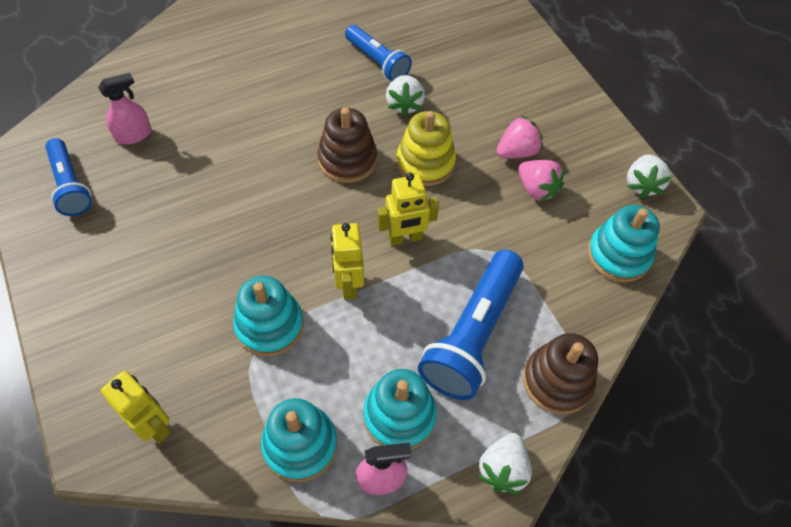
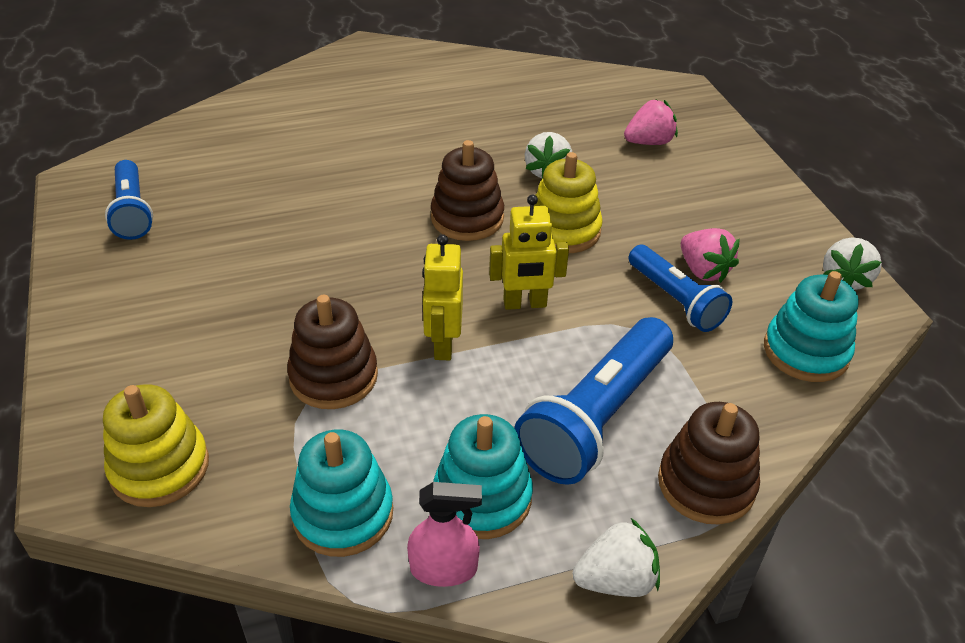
camera: 10 degrees right, 15 degrees down
pink spray bottle [98,73,152,145] -> none
yellow robot [101,371,171,444] -> yellow stacking toy [103,384,209,507]
turquoise stacking toy [233,276,304,357] -> brown stacking toy [287,295,378,409]
blue flashlight [345,25,412,82] -> blue flashlight moved to [629,245,732,332]
white strawberry [477,433,532,495] -> white strawberry turned 135 degrees counterclockwise [573,518,660,597]
pink strawberry [497,115,543,158] -> pink strawberry moved to [624,99,678,145]

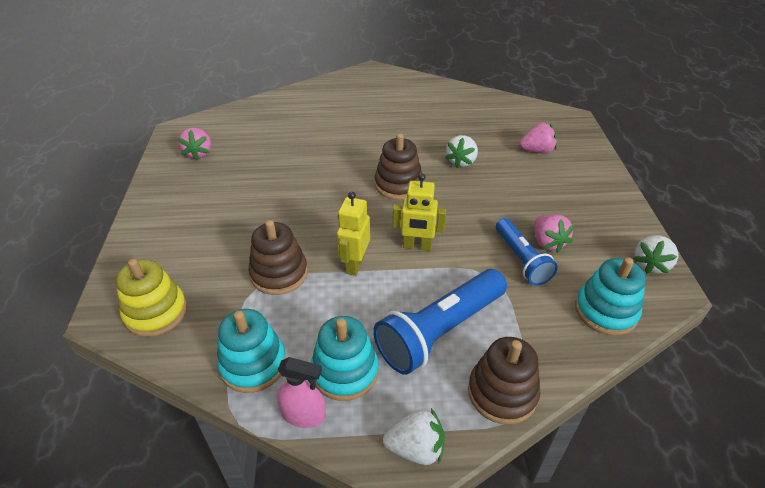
camera: 15 degrees right, 0 degrees up
blue flashlight [105,160,153,240] -> pink strawberry [178,128,211,160]
yellow stacking toy [534,152,603,253] -> none

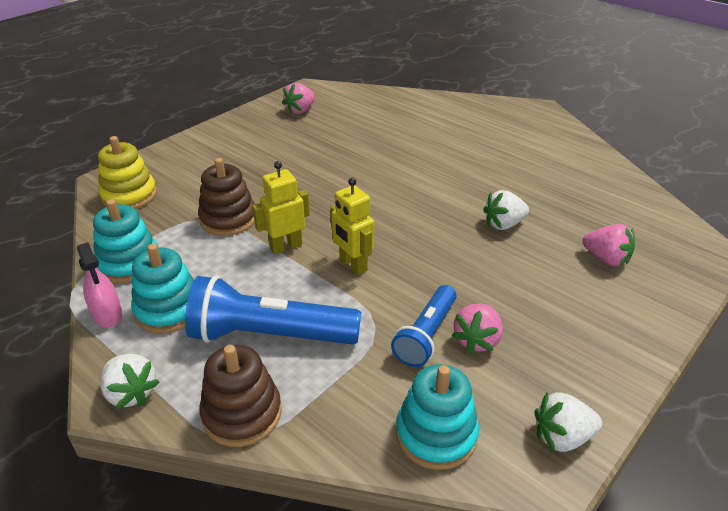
camera: 45 degrees right, 5 degrees down
brown stacking toy [375,133,422,200] -> none

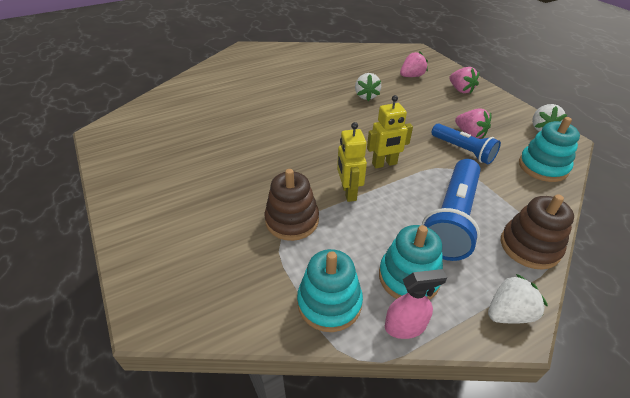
camera: 70 degrees left, 5 degrees up
yellow stacking toy [98,136,157,209] -> none
pink strawberry [282,83,315,114] -> pink strawberry moved to [450,67,479,94]

